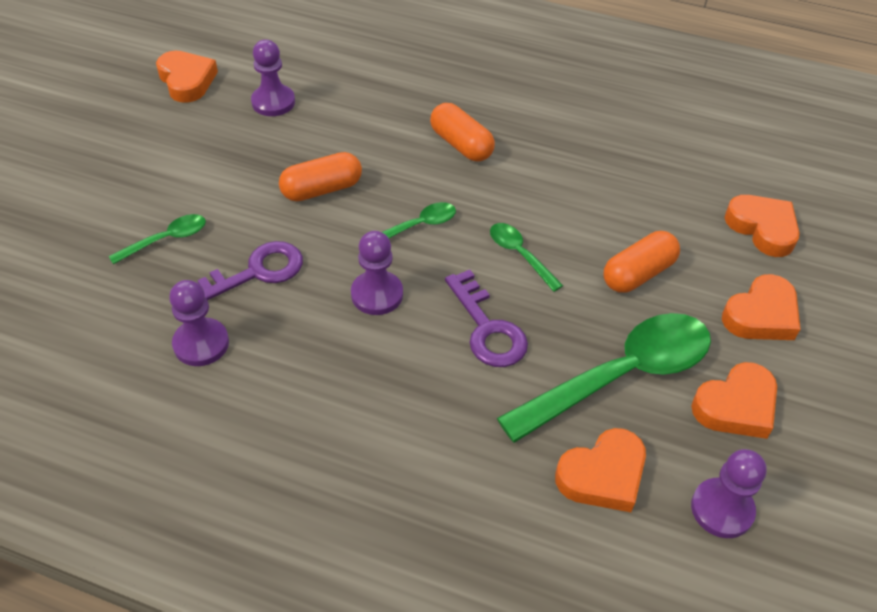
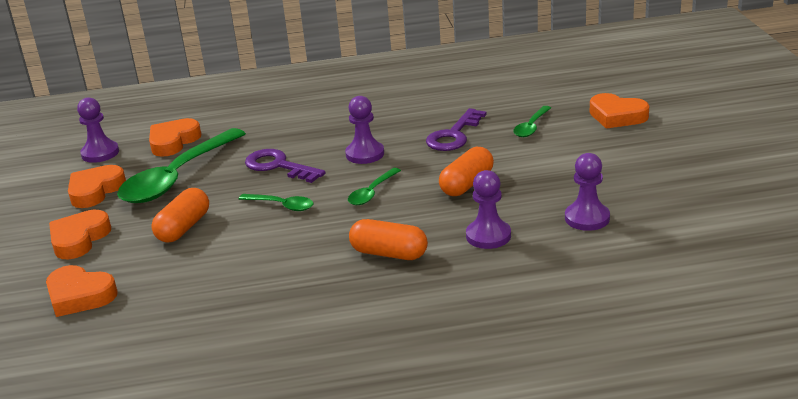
camera: 155 degrees right, 20 degrees down
orange heart [156,51,218,103] -> orange heart moved to [590,93,649,129]
purple pawn [169,280,229,366] -> purple pawn moved to [466,170,511,249]

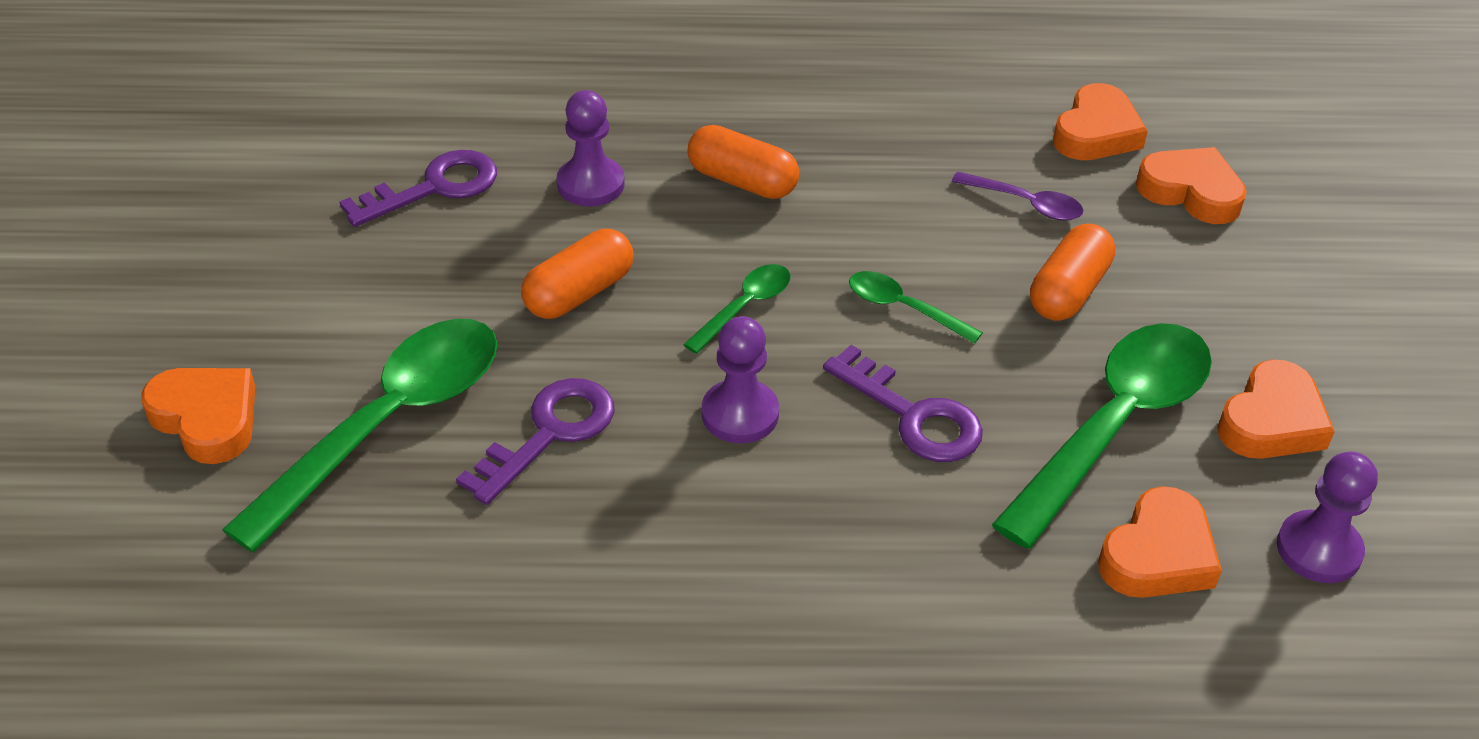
camera: 175 degrees left, 15 degrees up
orange heart [49,210,111,259] -> orange heart moved to [1053,83,1148,160]
green spoon [513,106,551,137] -> green spoon [222,319,498,553], size x2.17
purple pawn [565,153,610,231] -> purple key [340,150,497,227]
none -> purple spoon [952,172,1084,221]

